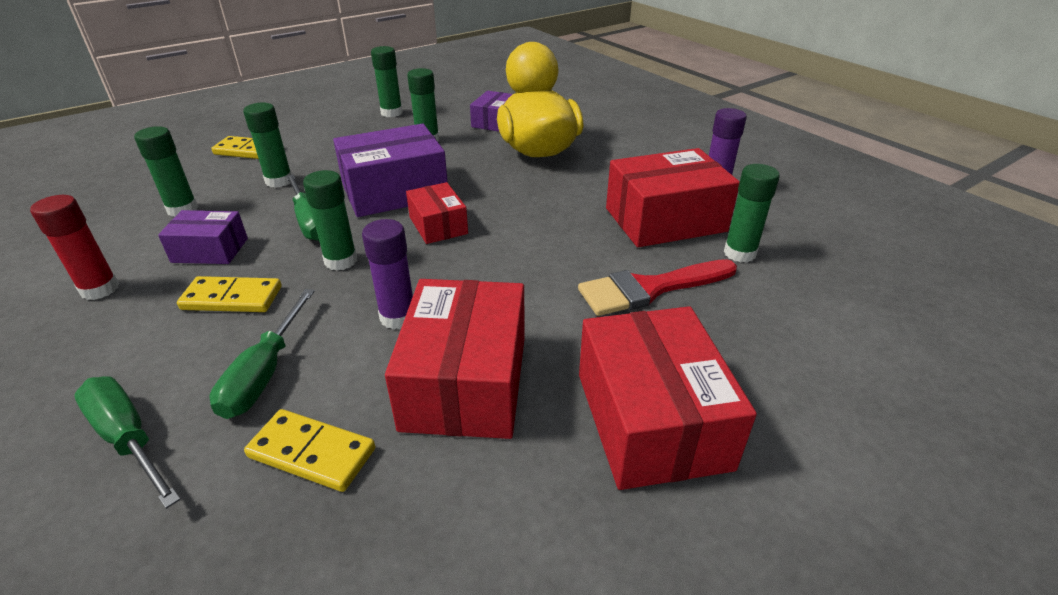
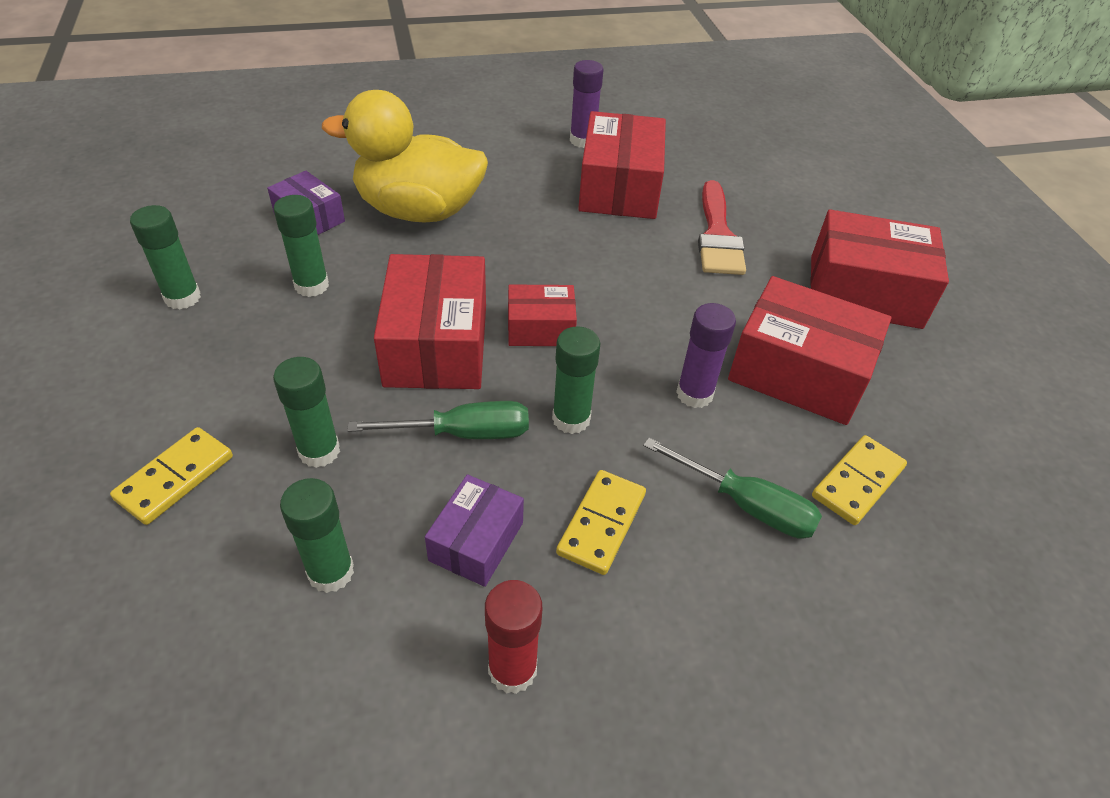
camera: 70 degrees left, 10 degrees up
green screwdriver [74,376,181,509] -> none
purple box [333,124,448,217] -> red box [374,254,486,389]
green glue stick [724,164,780,263] -> none

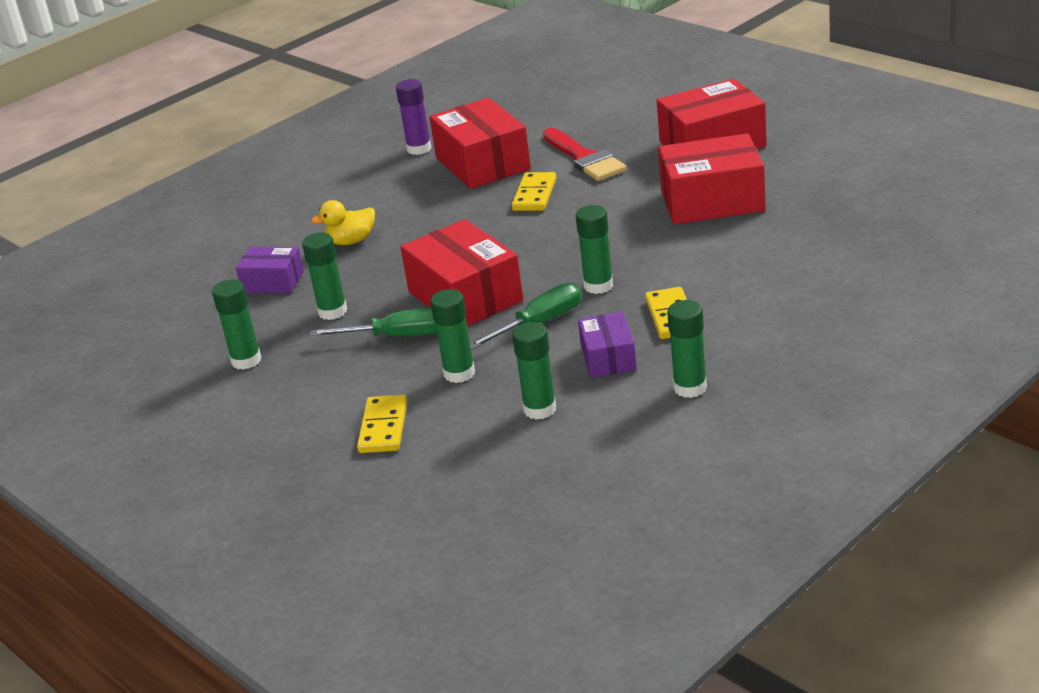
camera: 25 degrees left, 15 degrees down
yellow duck [322,90,488,222] -> yellow duck [311,200,375,245], size x0.46
red glue stick [485,580,542,694] -> green glue stick [667,300,707,398]
red box [508,284,577,346] -> none
green screwdriver [643,438,822,539] -> green screwdriver moved to [310,308,437,337]
purple glue stick [676,303,736,408] -> none
yellow domino [812,435,907,525] -> yellow domino moved to [512,172,556,211]

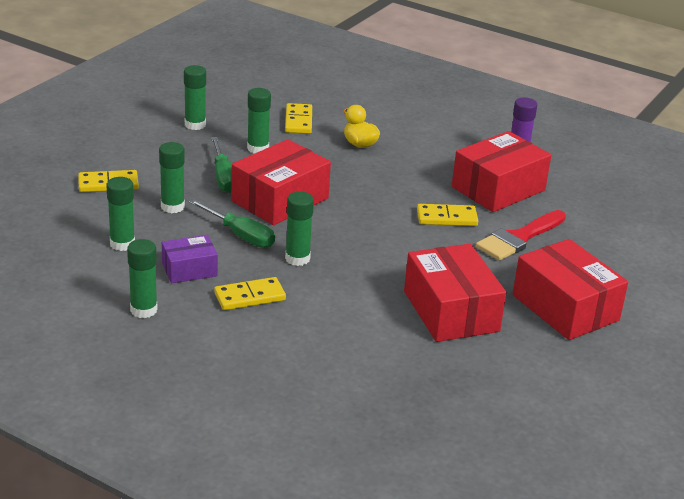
camera: 70 degrees right, 0 degrees up
purple box [236,247,304,293] -> yellow domino [285,103,312,134]

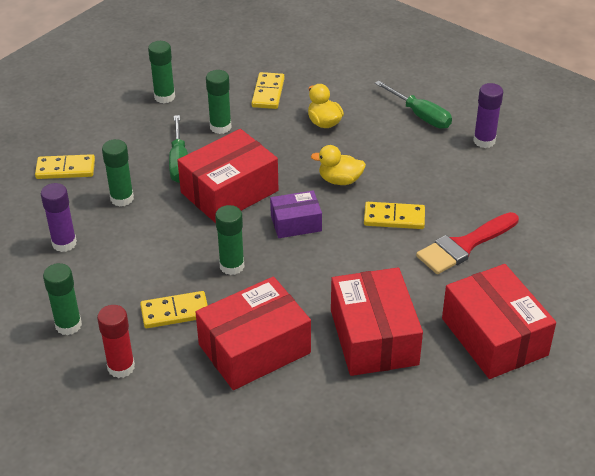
camera: 10 degrees right, 10 degrees up
green glue stick [106,177,135,251] -> purple glue stick [41,183,77,252]
purple box [162,235,218,283] -> purple box moved to [270,190,322,238]
green screwdriver [189,199,275,248] -> green screwdriver moved to [375,81,452,129]
red box [452,131,551,212] -> red box moved to [196,277,311,390]
none -> red glue stick [97,305,135,378]
none -> yellow duck [311,145,366,185]

